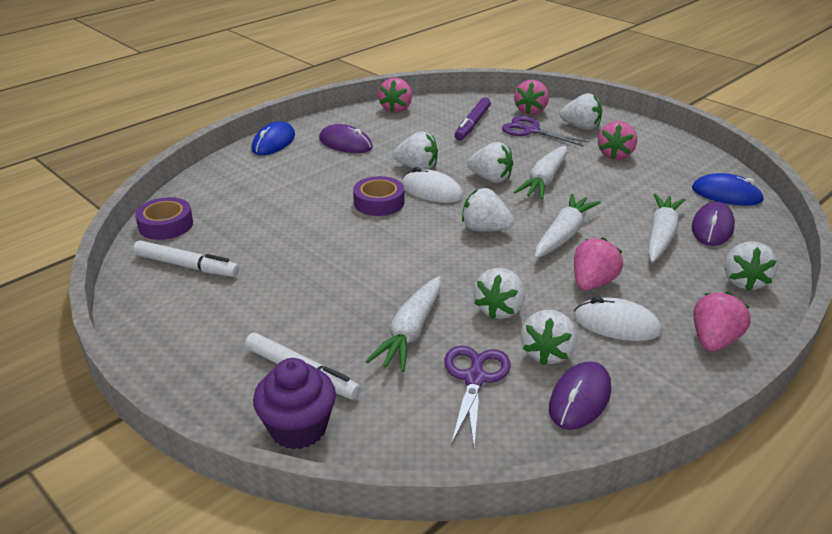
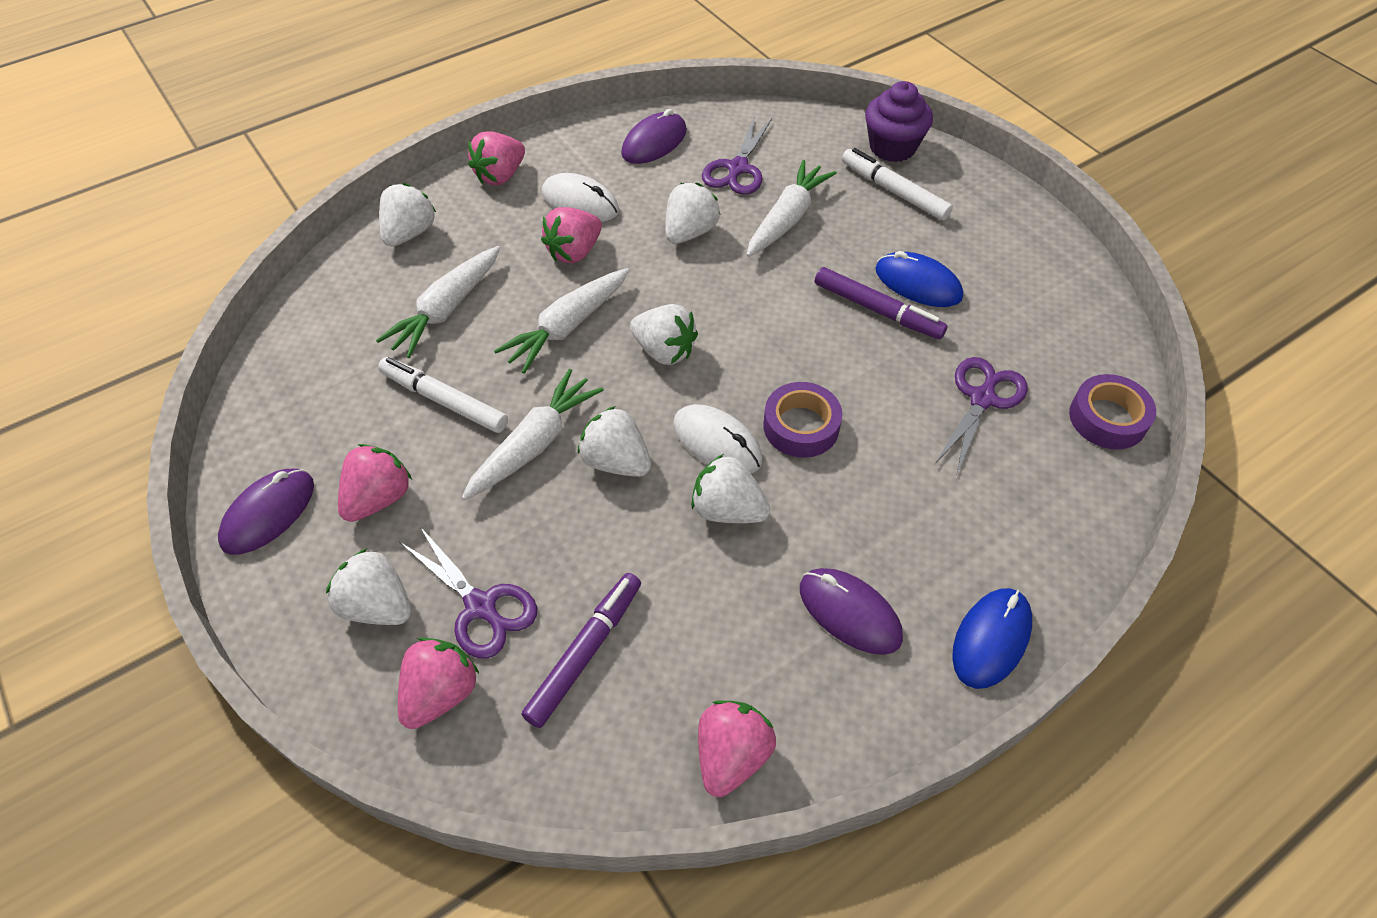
camera: 170 degrees left, 20 degrees up
white marker [133,240,239,277] -> white marker moved to [378,357,508,433]
white strawberry [521,310,577,365] -> none
blue mouse [692,173,764,205] -> blue mouse moved to [875,251,963,307]
purple mouse [692,201,735,246] -> purple mouse moved to [218,469,314,555]
none -> purple marker [815,267,948,339]
none -> purple scissors [935,357,1028,476]

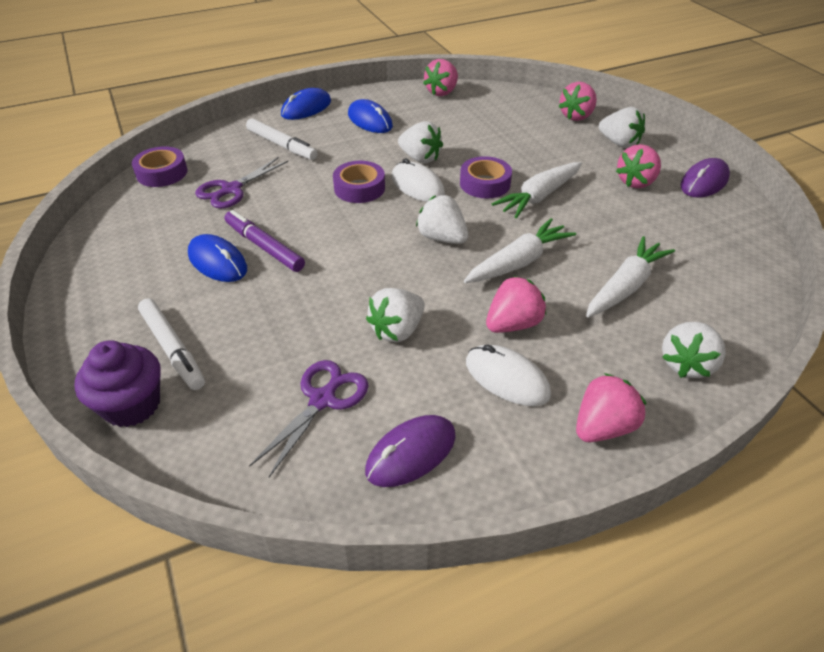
camera: 170 degrees left, 10 degrees down
white marker [378,357,508,433] -> white marker moved to [246,118,317,160]
purple scissors [400,527,537,659] -> none
purple marker [522,573,641,728] -> none
white strawberry [578,406,651,477] -> purple tape [460,156,512,198]
white carrot [747,160,836,257] -> none
purple mouse [800,568,903,655] -> blue mouse [348,99,393,133]

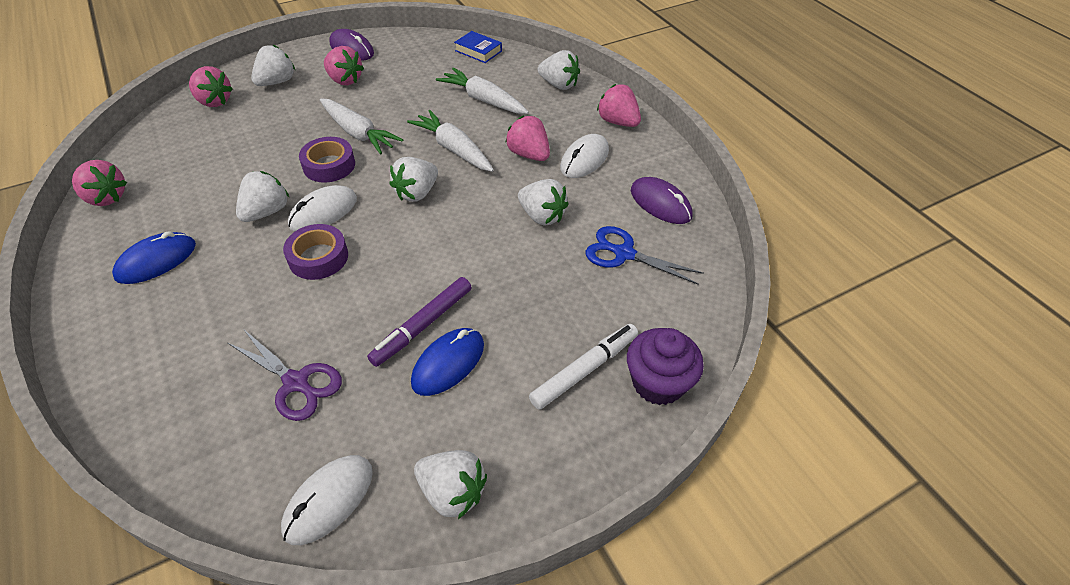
camera: 95 degrees left, 5 degrees up
purple tape [132,146,188,187] -> none
white marker [246,118,317,160] -> none
purple scissors [249,360,369,477] -> blue scissors [586,226,704,285]
blue mouse [281,88,331,120] -> none
none -> white mouse [281,455,373,545]
none -> white strawberry [414,450,487,519]
none -> blue book [454,31,502,63]

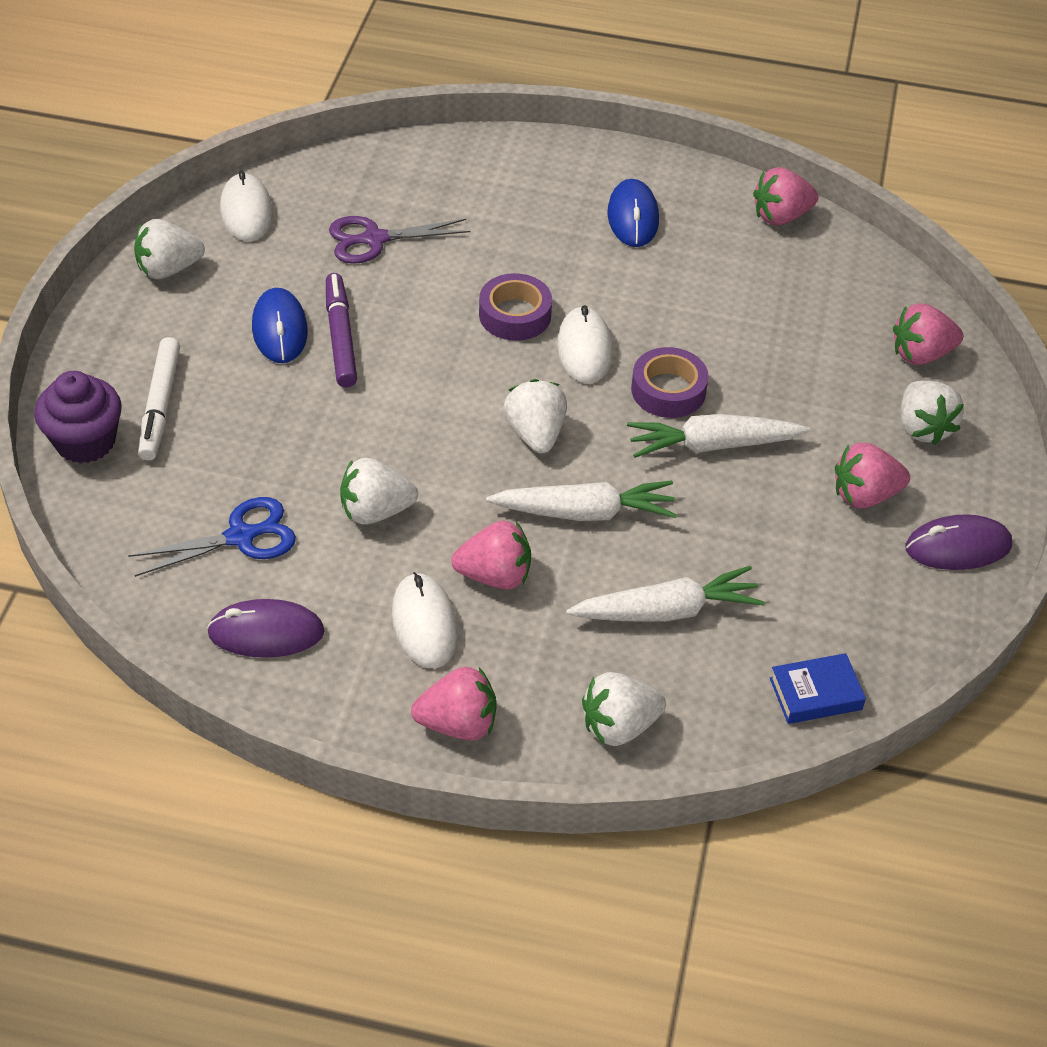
camera: 130 degrees right, 0 degrees up
white strawberry [236,171,290,222] -> none

